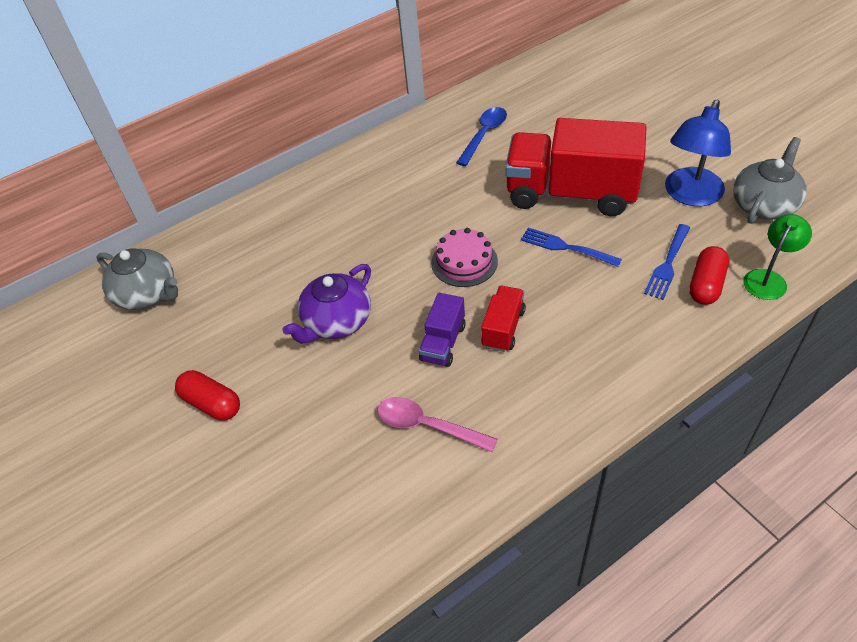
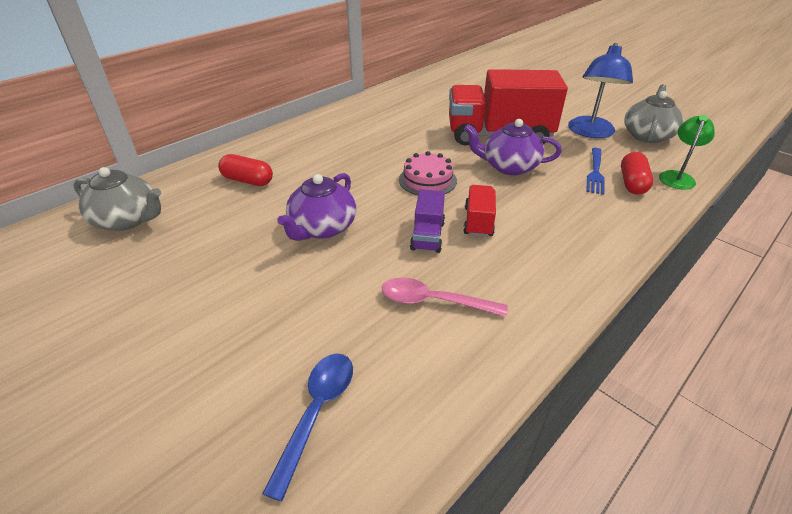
camera: 15 degrees left, 10 degrees down
red capsule [175,370,240,421] -> red capsule moved to [218,154,273,186]
blue spoon [456,107,507,166] -> blue spoon moved to [262,354,353,501]
blue fork [521,228,622,267] -> purple teapot [464,119,562,175]

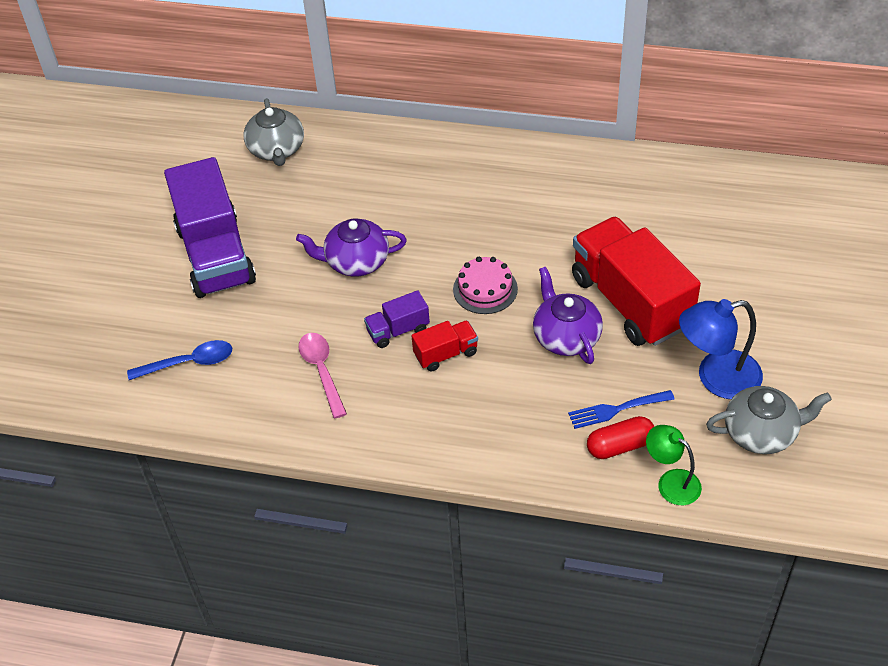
camera: 60 degrees right, 10 degrees up
red capsule [218,154,273,186] -> none
green lamp [659,115,715,190] -> green lamp turned 135 degrees counterclockwise [646,425,702,505]
none -> purple truck [164,157,256,298]

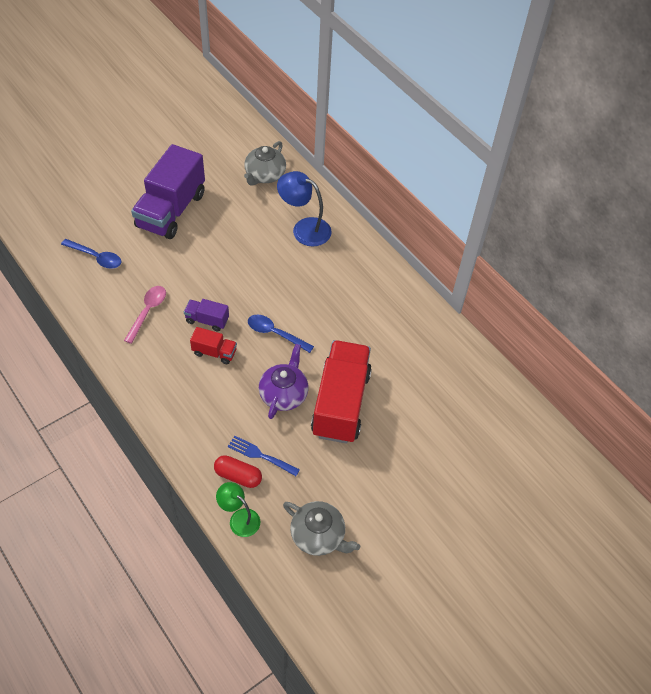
camera: 35 degrees right, 5 degrees up
purple teapot [296,219,407,277] -> none
pink cake [453,257,518,314] -> blue spoon [248,315,314,353]
green lamp [646,425,702,505] -> green lamp turned 45 degrees counterclockwise [216,482,260,537]
blue lamp [679,299,763,399] -> blue lamp moved to [277,171,332,246]

